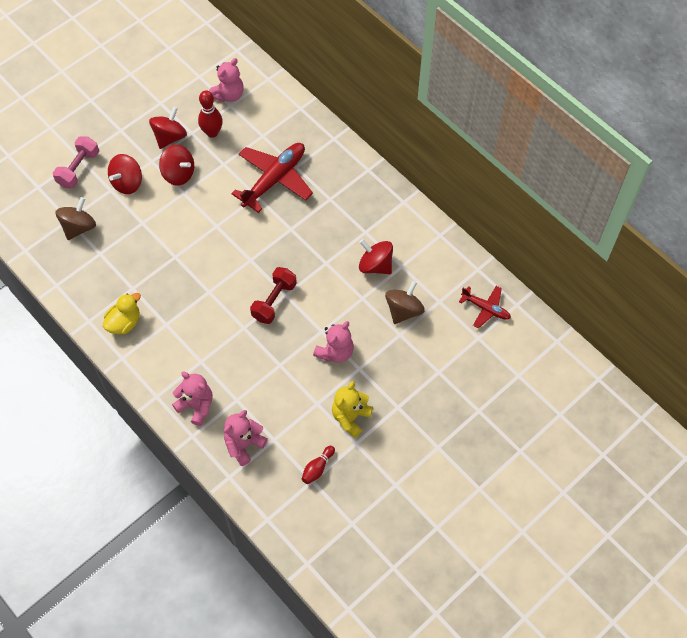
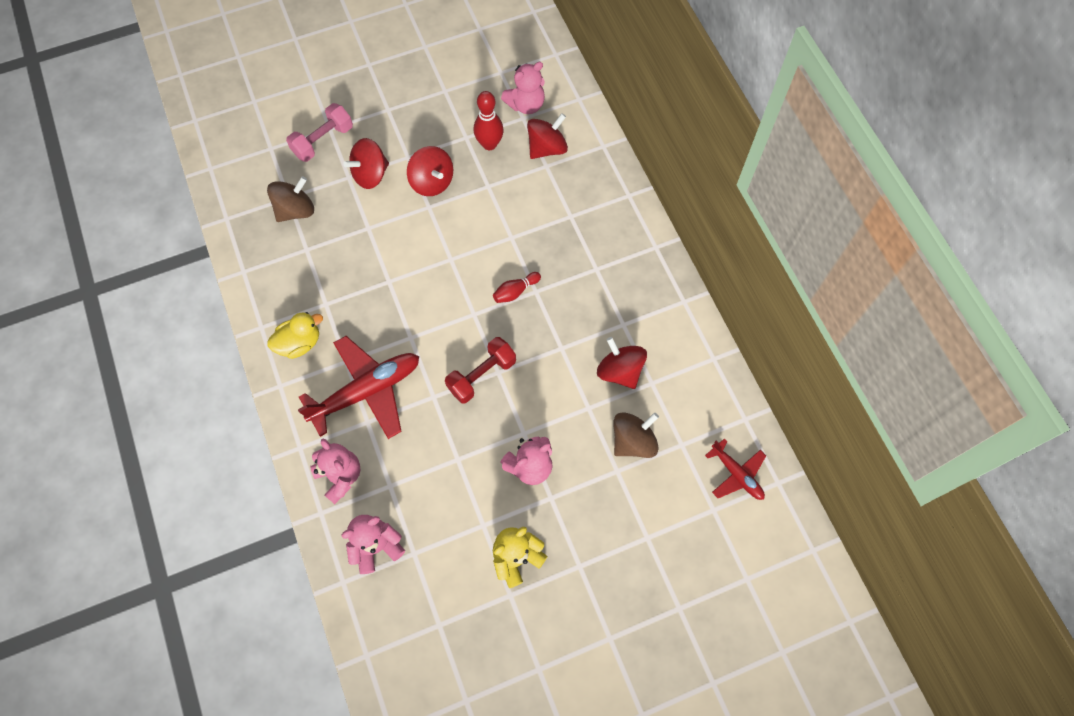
camera: 20 degrees right, 5 degrees up
red spinning top [149,107,187,149] -> red spinning top moved to [527,113,568,159]
red plane [231,143,313,213] -> red plane moved to [298,336,419,439]
red bowling pin [302,446,335,484] -> red bowling pin moved to [493,272,541,303]

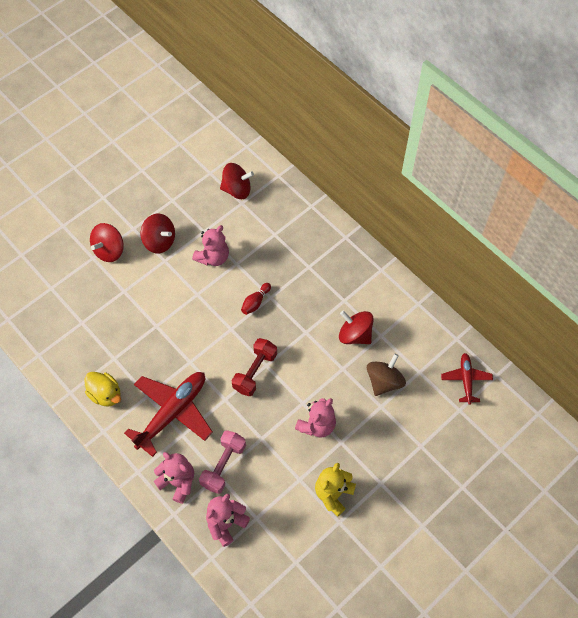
camera: 20 degrees left, 5 degrees down
brown spinning top [267,176,314,222] -> none
yellow duck [267,312,323,359] -> yellow duck turned 90 degrees clockwise [85,372,121,407]
pink dumbbell [286,103,353,162] -> pink dumbbell moved to [199,430,246,494]
red bowling pin [474,91,504,150] -> none
pink teddy bear [501,62,545,114] -> pink teddy bear moved to [192,225,229,266]
red spinning top [527,113,568,159] -> red spinning top turned 60 degrees clockwise [220,163,254,199]
red plane [705,439,766,500] -> red plane turned 120 degrees counterclockwise [441,353,493,405]

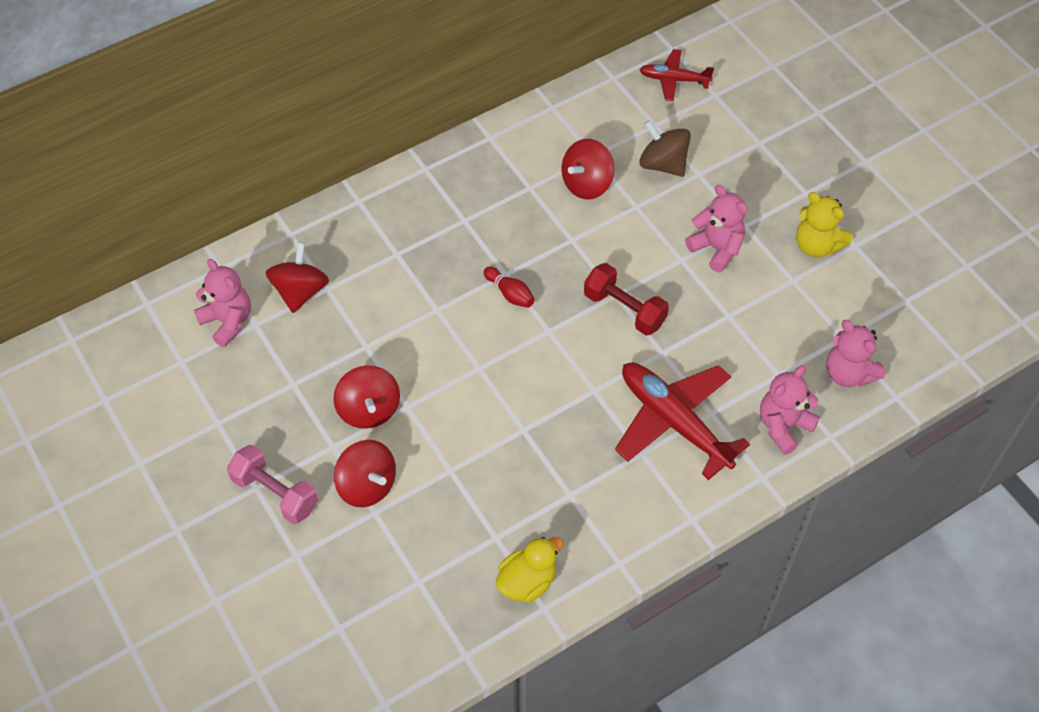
camera: 80 degrees left, 5 degrees down
yellow duck [85,372,121,407] -> yellow duck moved to [496,537,564,603]
red spinning top [140,214,175,254] -> red spinning top turned 120 degrees clockwise [333,365,400,429]
pink teddy bear [192,225,229,266] -> pink teddy bear moved to [194,259,251,347]
pink dumbbell [199,430,246,494] -> pink dumbbell moved to [227,445,318,524]

